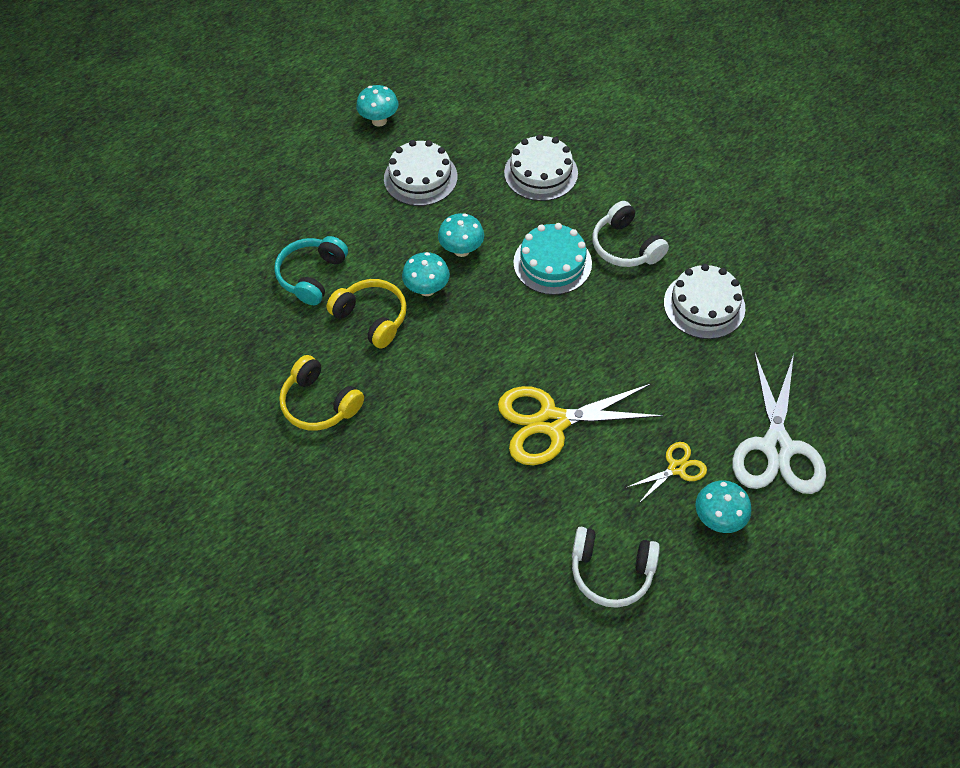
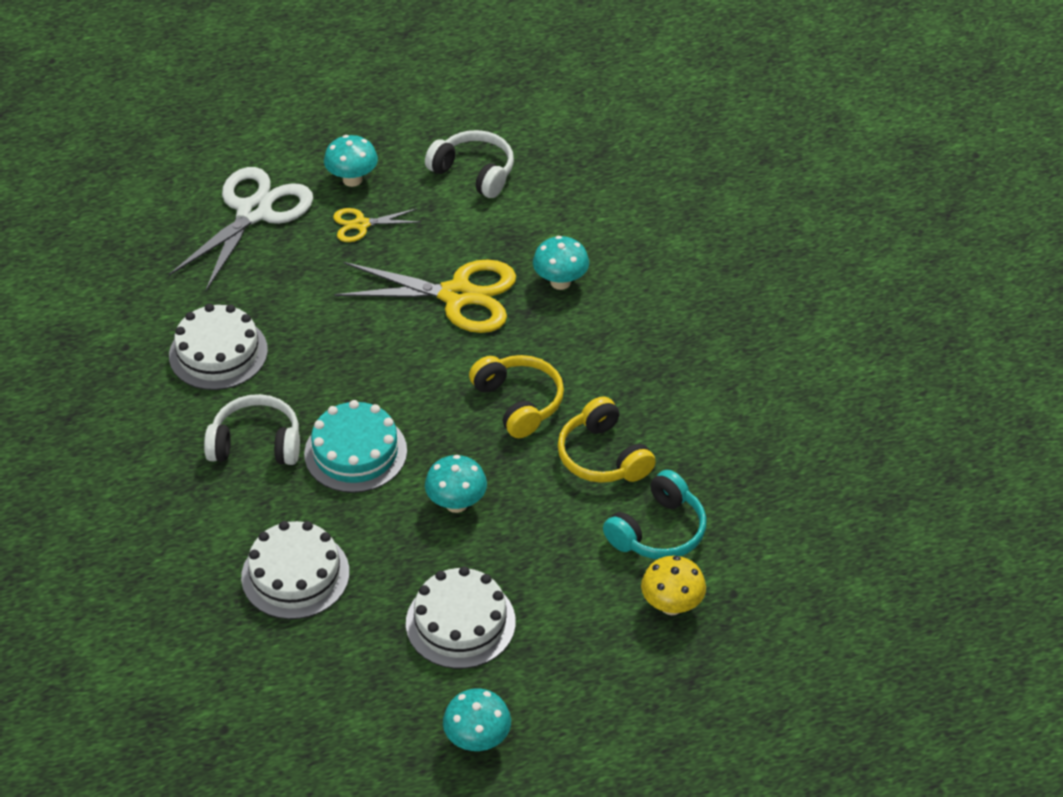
camera: 160 degrees left, 10 degrees down
yellow headphones [279,355,364,431] -> yellow headphones moved to [469,355,564,438]
turquoise mushroom [402,252,450,296] -> turquoise mushroom moved to [533,236,589,290]
white headphones [592,201,669,267] -> white headphones turned 75 degrees counterclockwise [204,394,300,465]
none -> yellow mushroom [641,556,706,615]

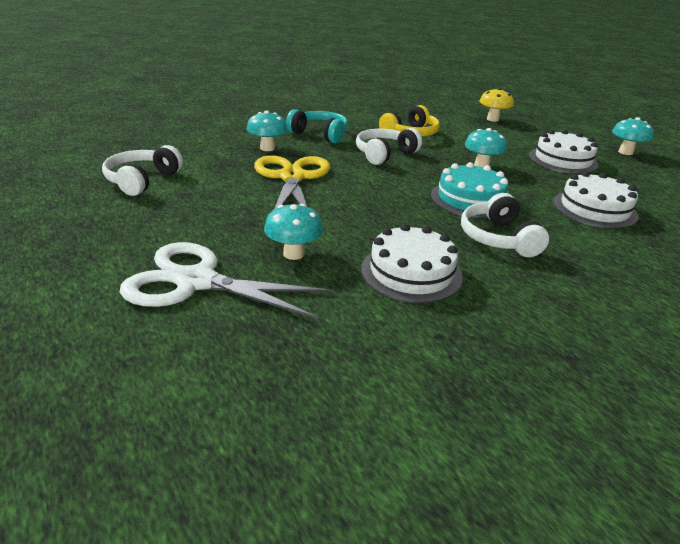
camera: 105 degrees left, 15 degrees down
turquoise mushroom [324,135,378,187] -> turquoise mushroom moved to [264,204,323,260]
yellow scissors [333,208,421,242] -> none
yellow headphones [469,355,564,438] -> white headphones [356,128,422,165]
turquoise headphones [603,470,707,559] -> turquoise headphones moved to [286,109,348,143]

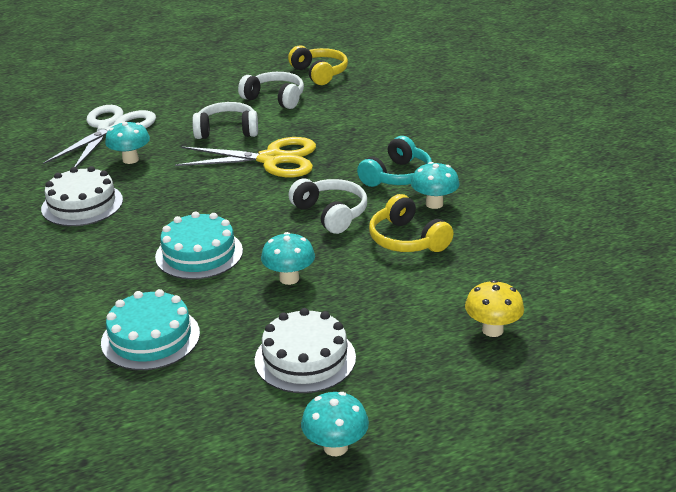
camera: 100 degrees right, 0 degrees up
turquoise mushroom [247,110,288,151] -> turquoise mushroom moved to [411,162,460,209]
white headphones [461,193,549,257] -> white headphones moved to [192,102,258,139]
white cake [553,171,639,229] -> turquoise cake [101,289,200,370]
none -> yellow headphones [288,45,348,85]

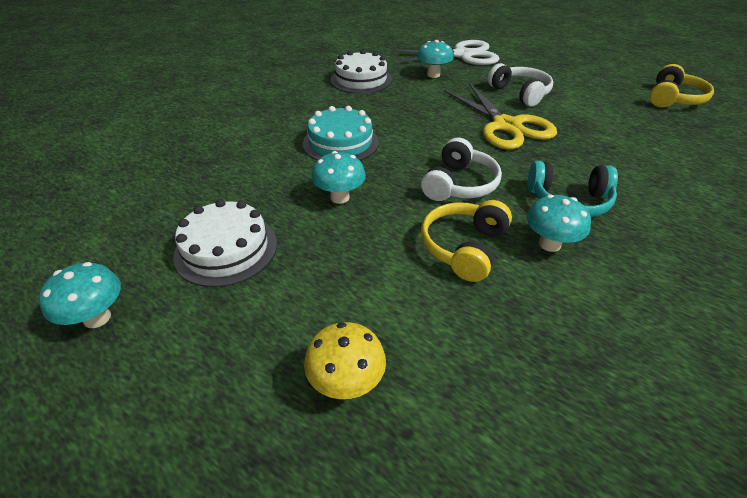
camera: 60 degrees right, 10 degrees up
turquoise cake [101,289,200,370] -> none
white headphones [238,72,304,109] -> none

